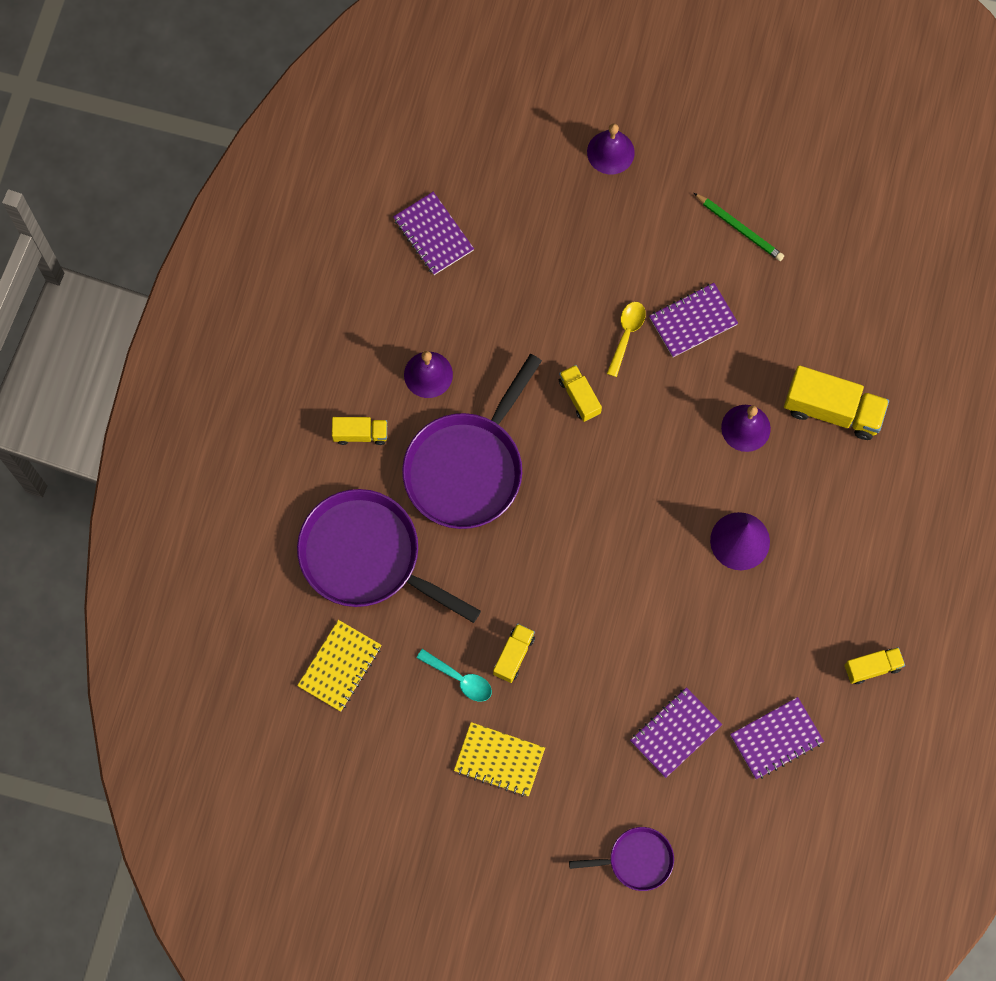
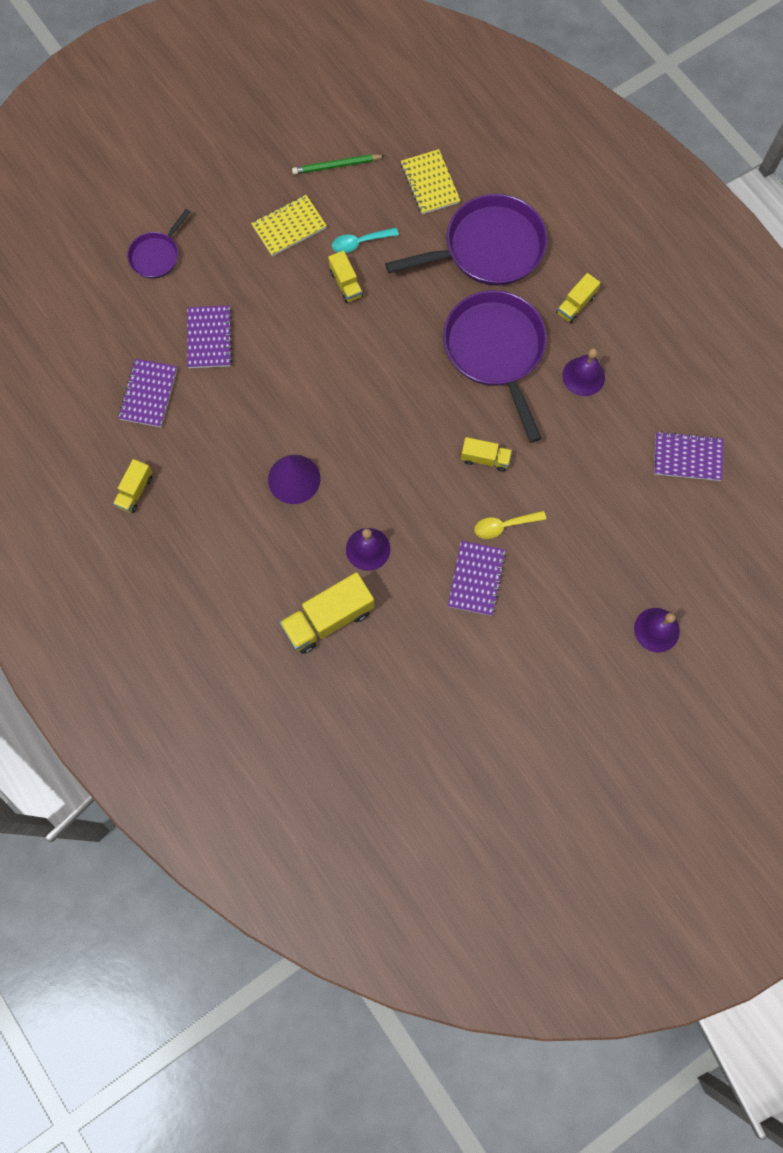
camera: 130 degrees right, 0 degrees up
yellow spoon [607,302,646,377] -> yellow spoon turned 105 degrees clockwise [474,511,546,539]
green pencil [694,193,784,261] -> green pencil moved to [292,154,385,175]

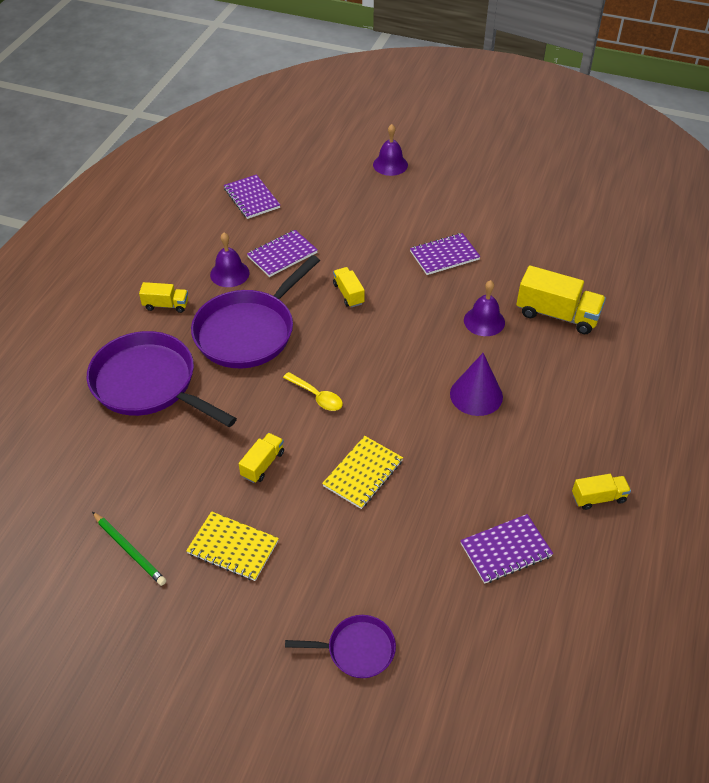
camera: 125 degrees left, 25 degrees down
purple notebook [187,305,233,368] -> purple notebook moved to [247,230,318,277]
turquoise spoon [332,228,399,253] -> none
yellow notebook [401,149,461,214] -> yellow notebook moved to [322,436,403,509]
yellow spoon [474,511,546,539] -> yellow spoon moved to [283,372,343,411]

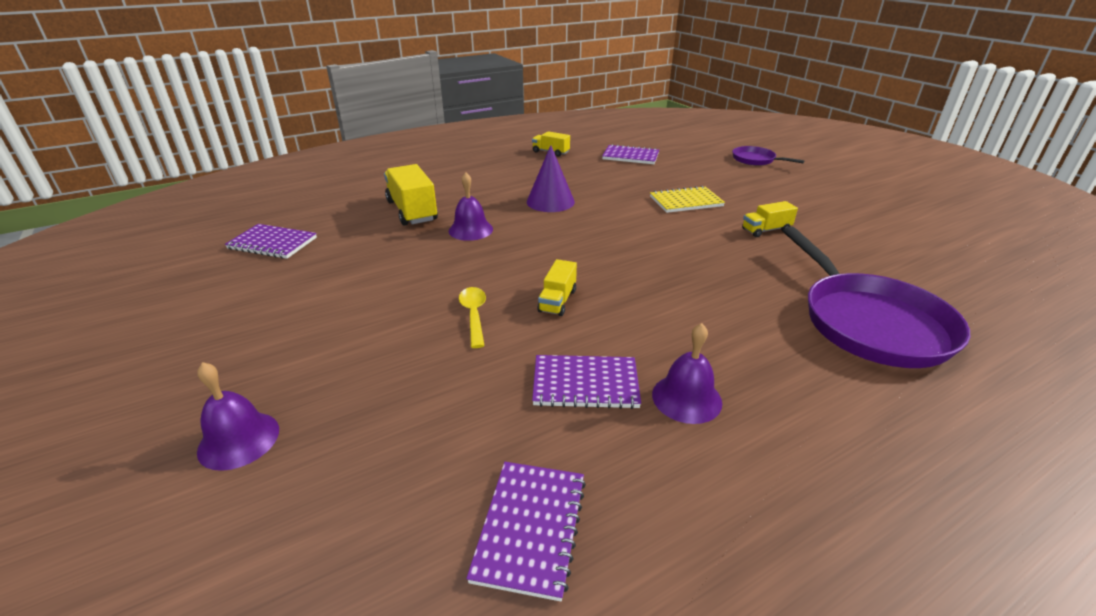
camera: 140 degrees left, 15 degrees down
green pencil [92,512,166,586] -> none
yellow truck [139,282,188,313] -> none
yellow notebook [186,511,279,581] -> none
purple pan [191,255,320,368] -> none
yellow spoon [283,372,343,411] -> yellow spoon moved to [459,287,486,348]
purple notebook [410,233,481,275] -> purple notebook moved to [225,224,317,259]

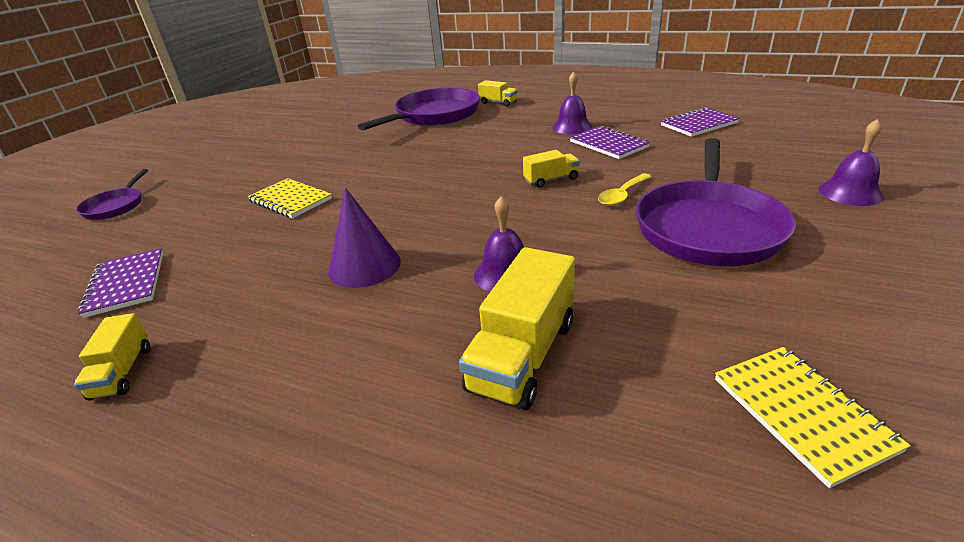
camera: 125 degrees left, 0 degrees up
purple notebook [225,224,317,259] -> yellow notebook [715,347,911,488]
yellow truck [742,201,798,237] -> yellow truck moved to [478,80,517,107]
none -> purple pan [636,138,796,266]

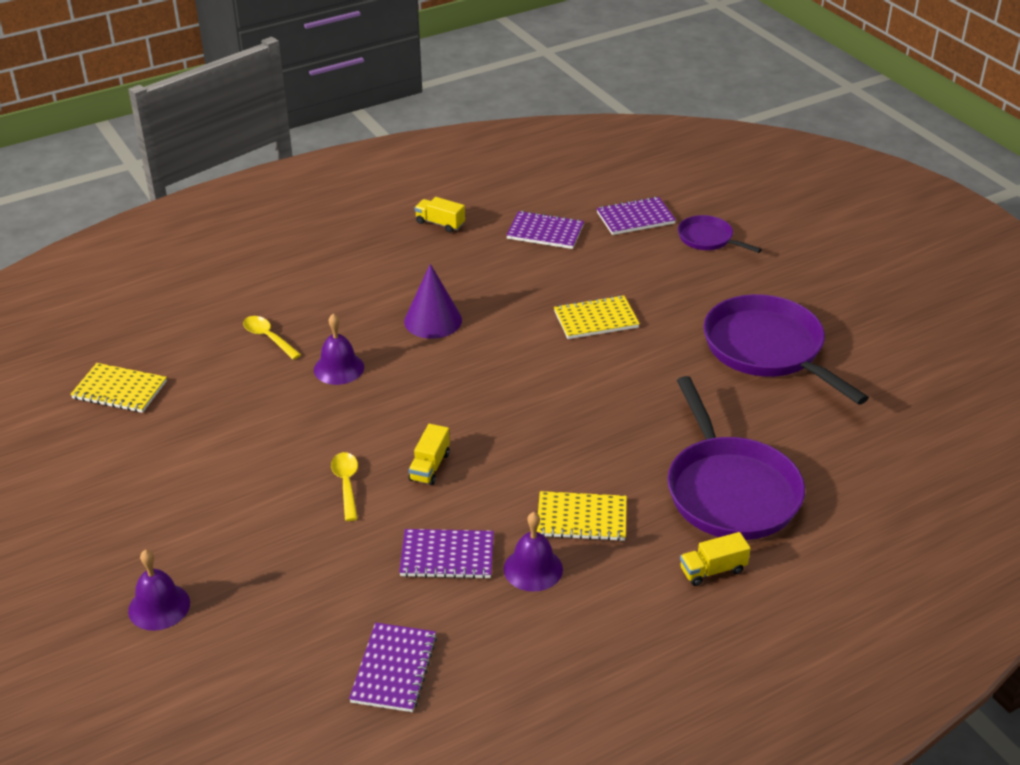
camera: 125 degrees right, 5 degrees up
yellow truck [459,247,575,410] -> yellow spoon [243,316,301,360]
purple pan [636,138,796,266] -> purple pan moved to [703,294,869,405]
none -> yellow notebook [537,491,627,541]
none -> purple notebook [596,196,676,235]

